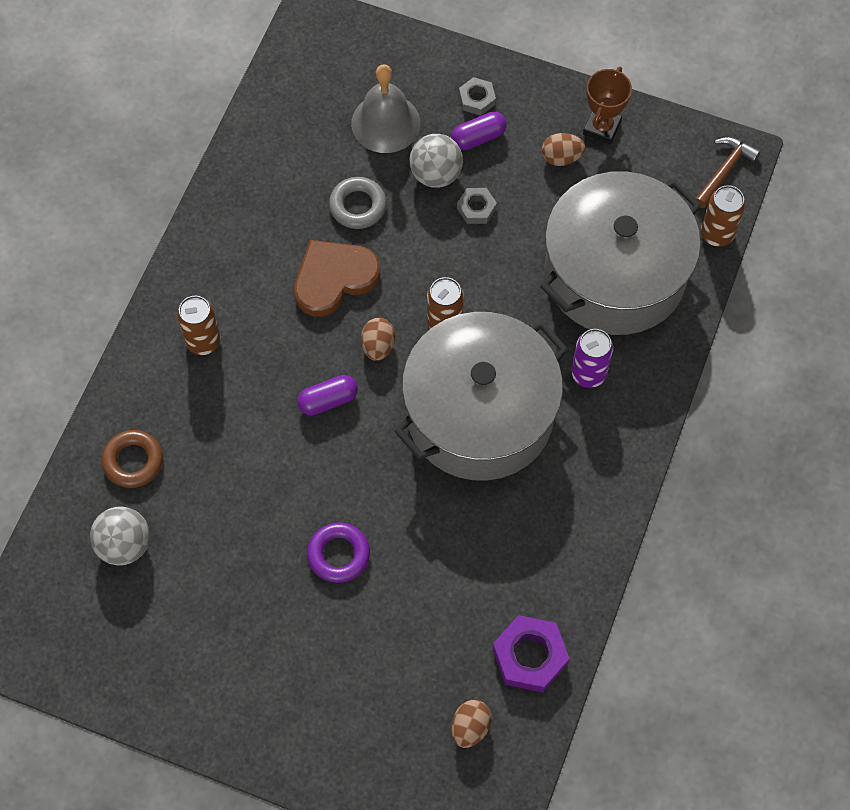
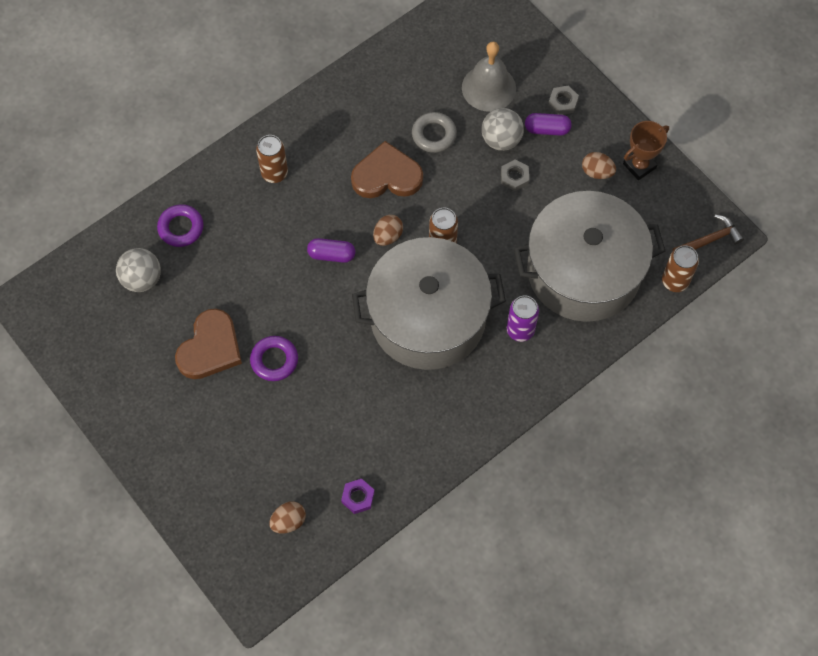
camera: 30 degrees right, 0 degrees up
brown ring [102,430,163,488] -> purple ring [157,204,204,247]
purple nut [492,615,569,692] -> purple nut [341,479,375,514], size x0.58
none -> brown heart [175,309,242,379]

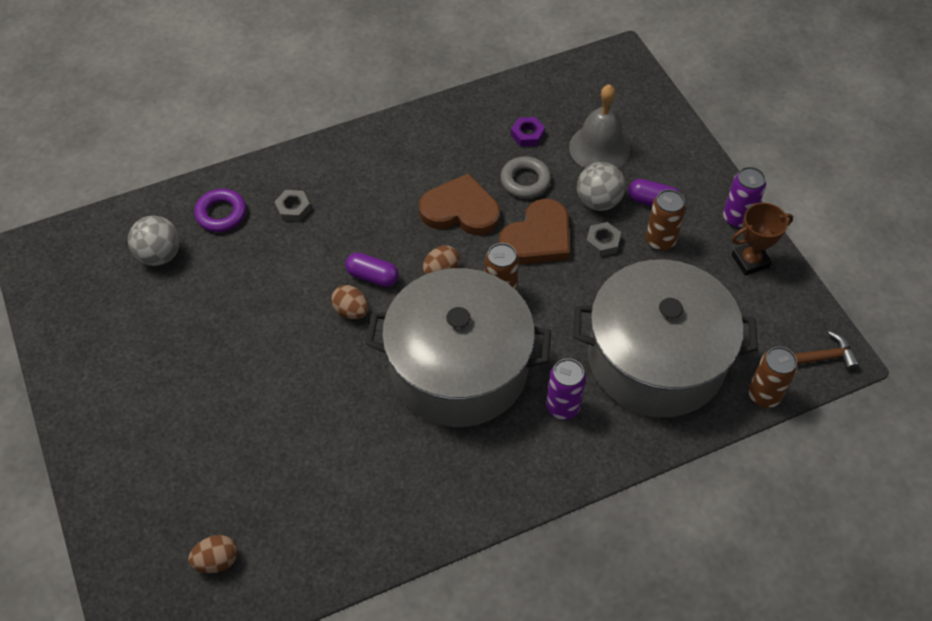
camera: 15 degrees right, 10 degrees down
brown heart [175,309,242,379] -> brown heart moved to [499,199,570,264]
purple ring [250,336,298,381] -> none
brown can [256,135,288,183] -> brown can moved to [645,189,686,251]
purple nut [341,479,375,514] -> purple nut moved to [511,117,545,146]
grey nut [548,86,579,115] -> grey nut moved to [274,190,311,222]
brown egg [582,152,616,179] -> brown egg moved to [331,285,369,319]
none -> purple can [723,167,766,228]

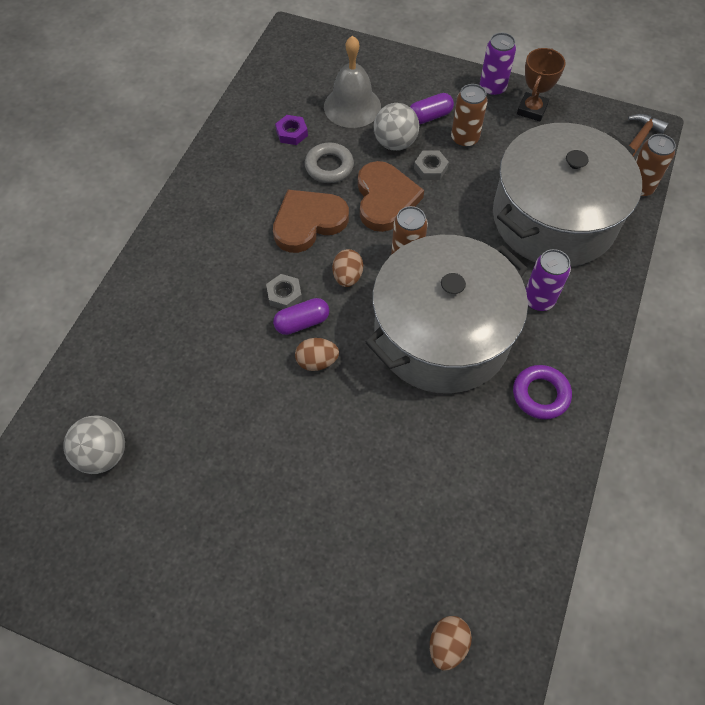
camera: 45 degrees left, 5 degrees up
purple ring [194,189,246,232] -> purple ring moved to [513,365,572,420]
grey nut [274,190,311,222] -> grey nut moved to [266,274,302,309]

